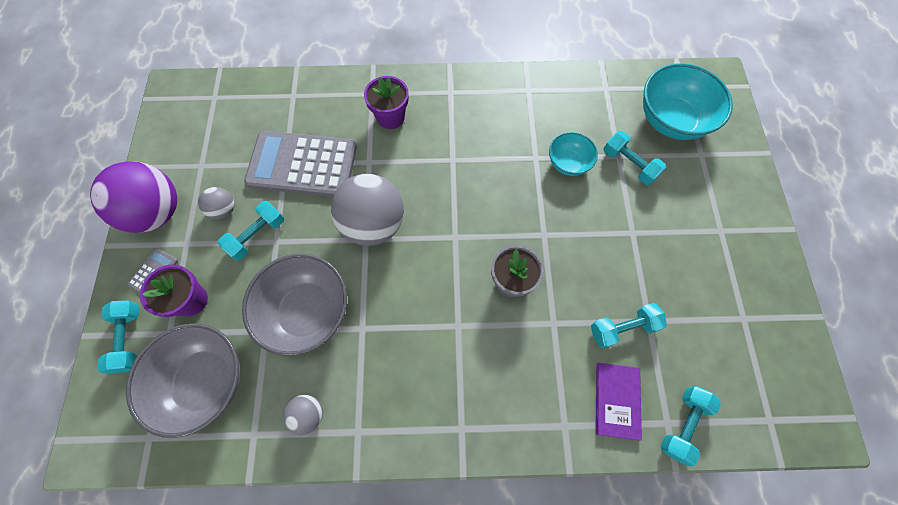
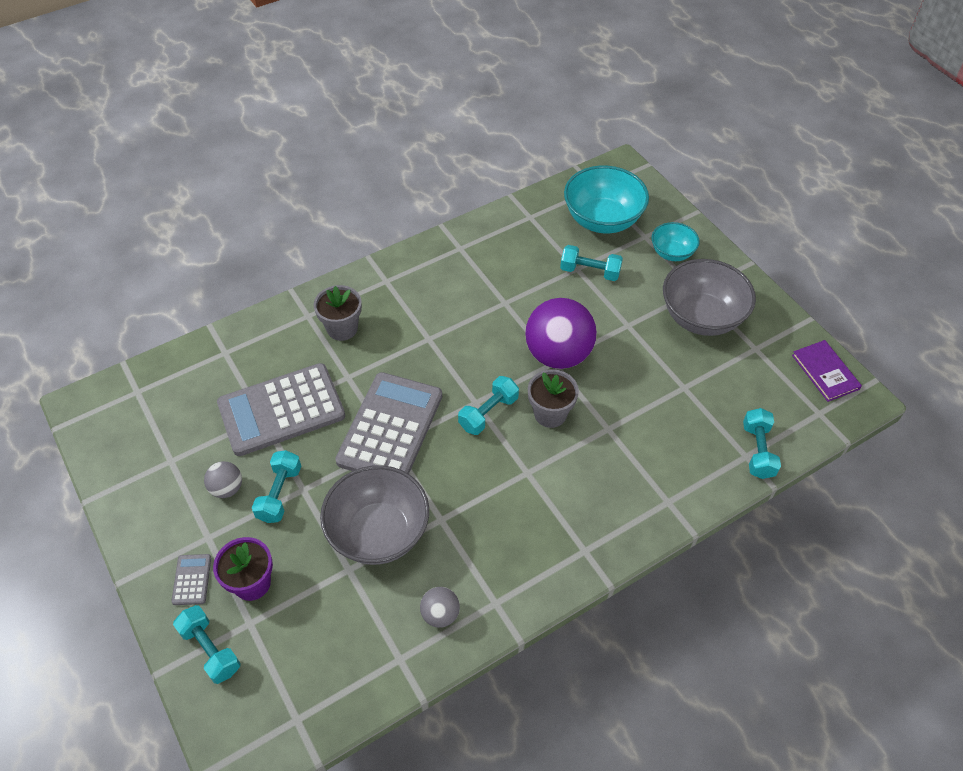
camera: 30 degrees left, 15 degrees down
purple ball [90,161,177,233] -> purple ball moved to [525,298,597,369]
grey bowl [126,323,240,438] -> grey bowl moved to [663,259,756,336]
grey ball [331,174,404,246] -> grey calculator [335,372,442,474]
purple flower pot [364,76,409,129] -> grey flower pot [314,285,362,341]
turquoise bowl [549,132,598,176] -> turquoise bowl moved to [652,222,700,261]
turquoise dumbbell [591,303,667,348] -> turquoise dumbbell moved to [458,376,519,435]
purple book [596,363,642,441] -> purple book moved to [792,340,862,402]

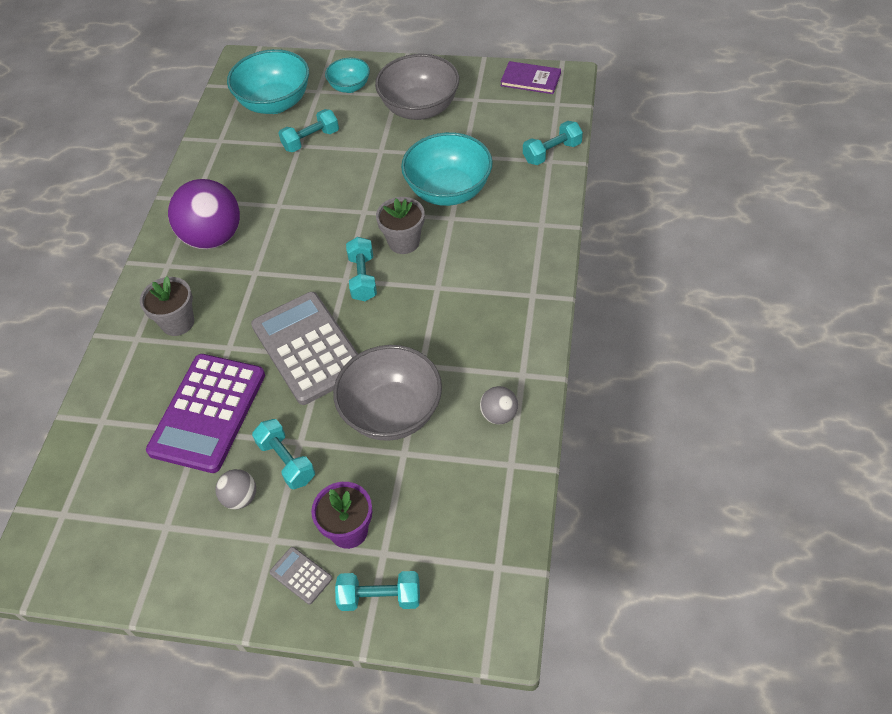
camera: 45 degrees left, 0 degrees up
grey calculator [217,363,345,456] -> purple calculator [146,354,265,473]
purple ball [525,298,597,369] -> purple ball moved to [168,179,240,249]
turquoise dumbbell [743,408,781,479] -> turquoise dumbbell turned 75 degrees counterclockwise [523,121,583,165]
none -> turquoise bowl [401,132,493,206]

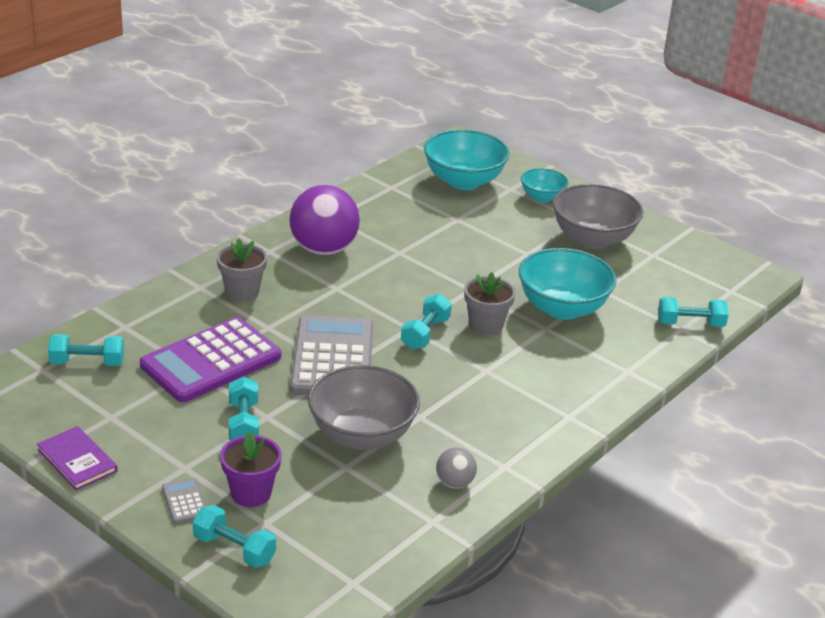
camera: 25 degrees right, 20 degrees down
grey ball [215,469,256,509] -> none
turquoise dumbbell [279,109,339,152] -> turquoise dumbbell moved to [48,334,125,366]
purple book [501,61,561,94] -> purple book moved to [37,426,118,490]

